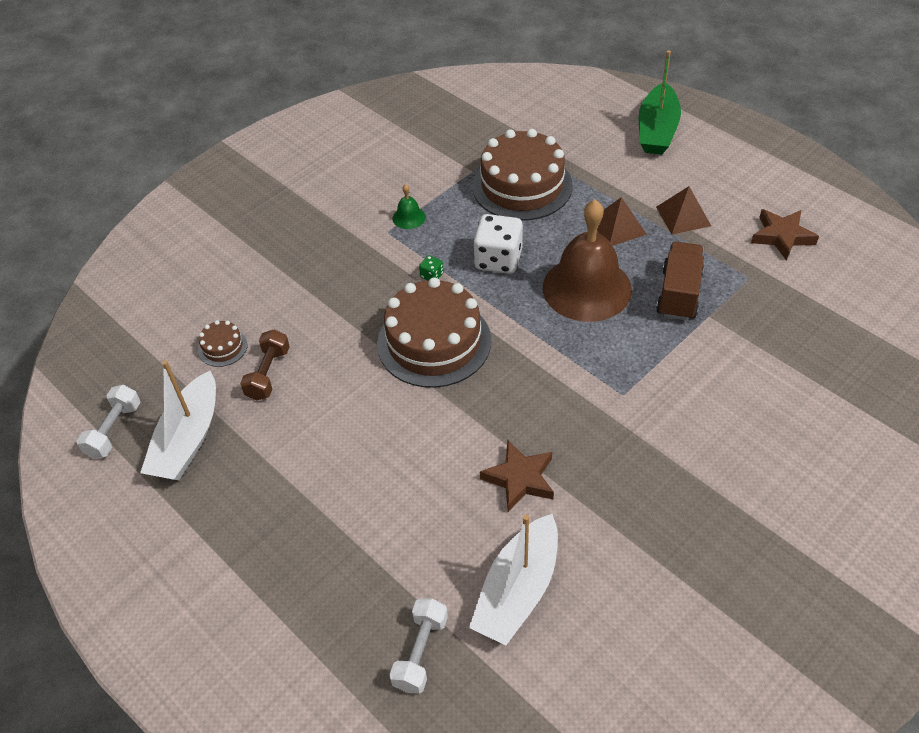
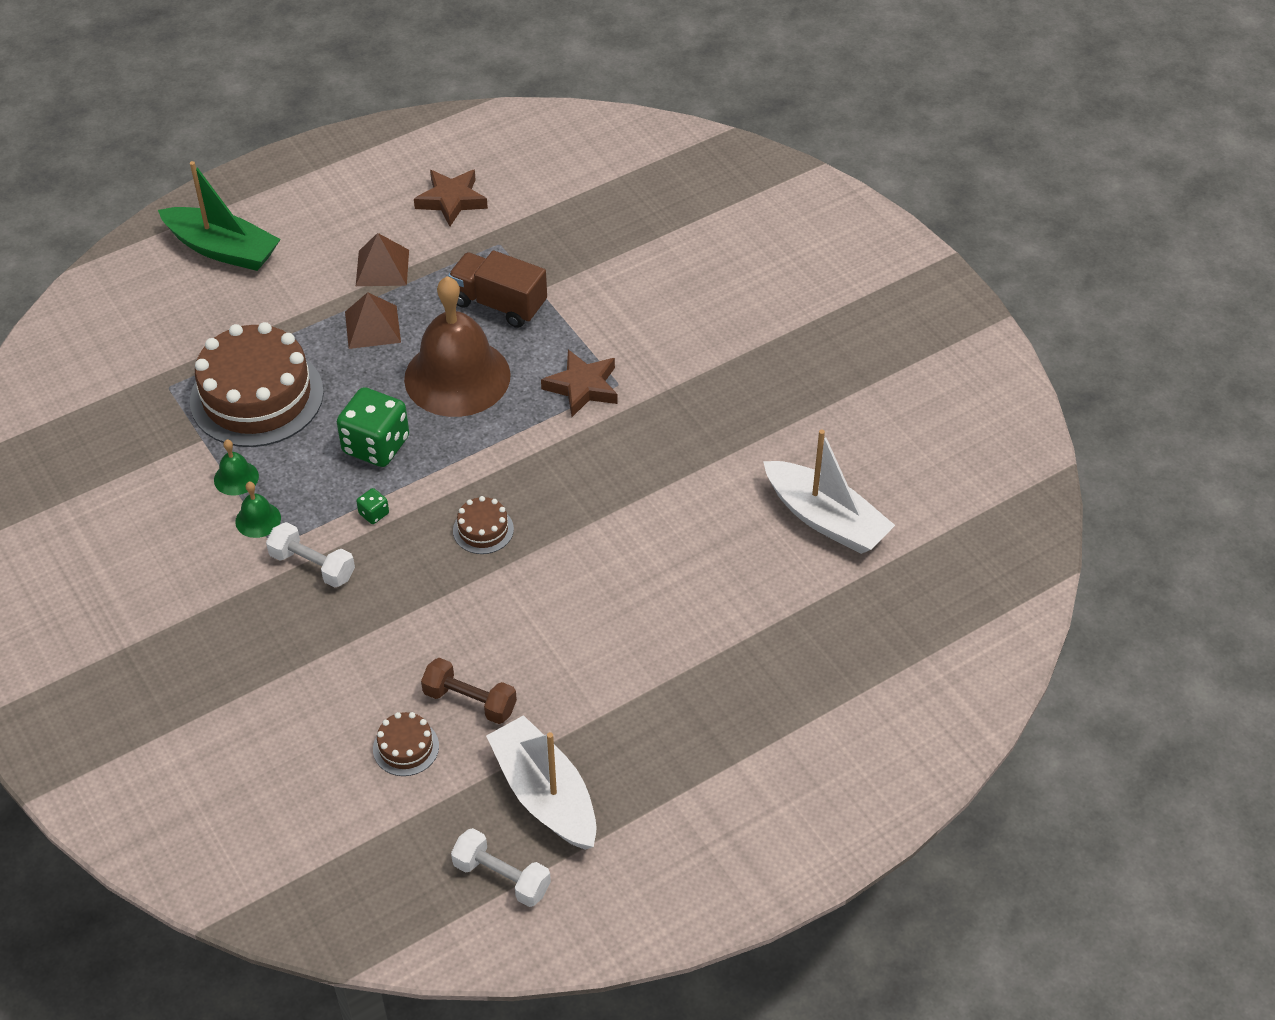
camera: 80 degrees left, 0 degrees up
white boat [140,360,216,480] -> white boat turned 150 degrees counterclockwise [486,715,597,850]
brown cake [377,277,491,388] -> brown cake [453,496,514,554], size x0.43
white dumbbell [389,598,448,694] -> white dumbbell moved to [266,522,355,588]
white dice [473,214,523,274] -> green dice [337,387,409,467]
brown star [480,440,554,512] -> brown star moved to [541,350,618,417]
none -> green bell [214,440,259,496]

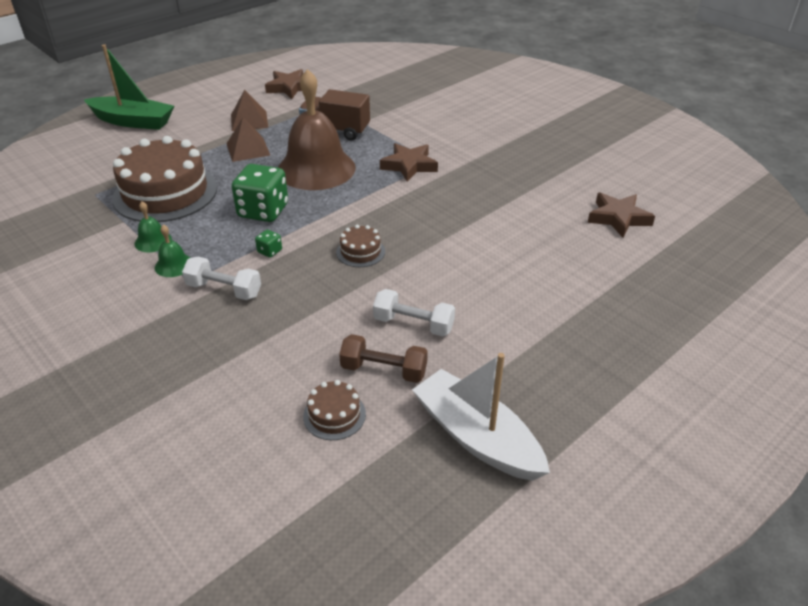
camera: 10 degrees left, 10 degrees down
white dumbbell [451,828,551,907] -> white dumbbell moved to [373,289,455,336]
white boat [763,430,895,554] -> brown star [588,192,655,238]

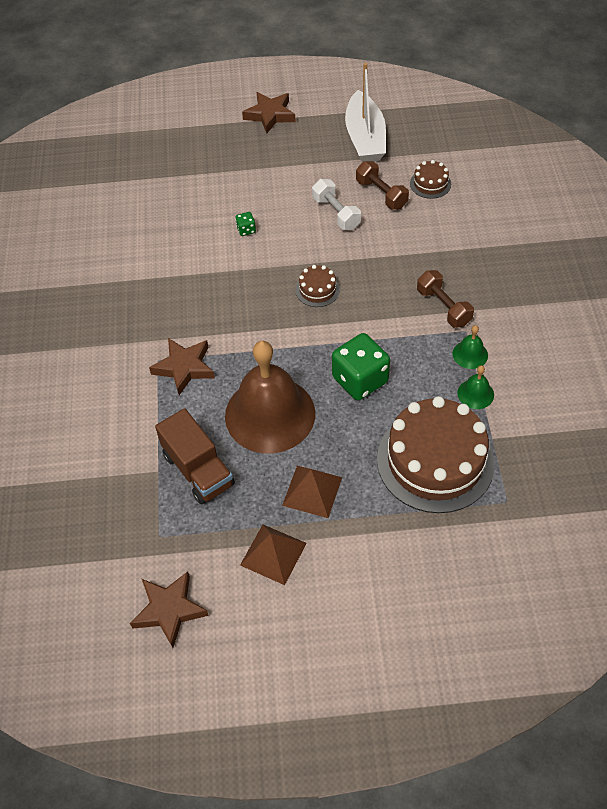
camera: 140 degrees left, 15 degrees up
green boat [84,44,174,130] -> none
white dumbbell [182,257,261,300] -> brown dumbbell [417,270,474,328]
green dice [255,229,282,258] -> green dice moved to [235,212,256,236]
brown star [588,192,655,238] -> brown star moved to [242,92,296,134]

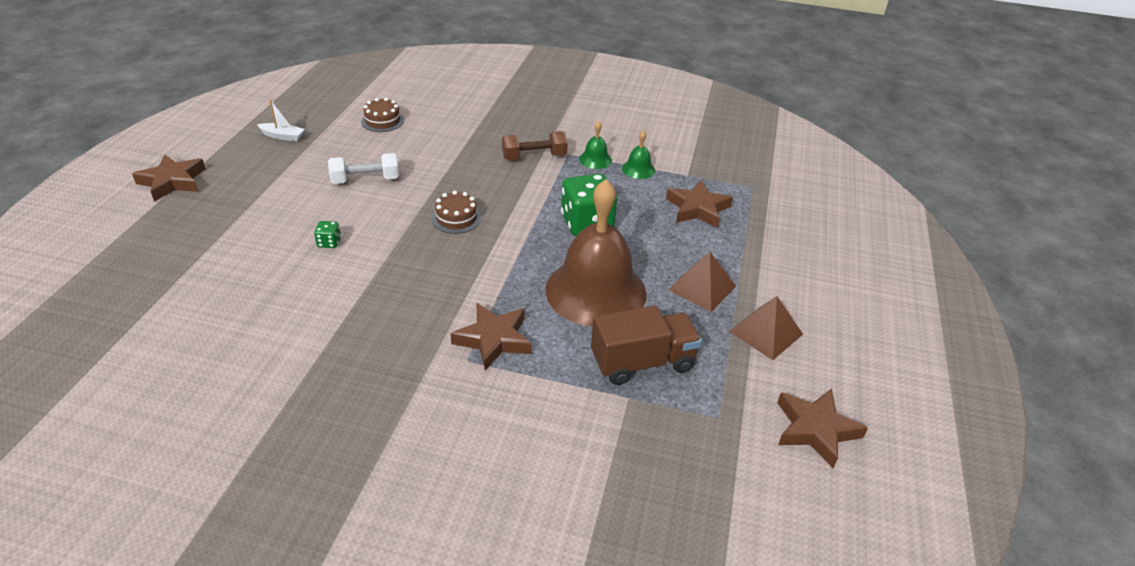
camera: 75 degrees left, 15 degrees down
white boat [345,63,386,162] -> white boat [257,100,305,141], size x0.45
brown dumbbell [356,161,409,209] -> none
brown cake [377,396,495,513] -> brown star [666,180,733,228]

